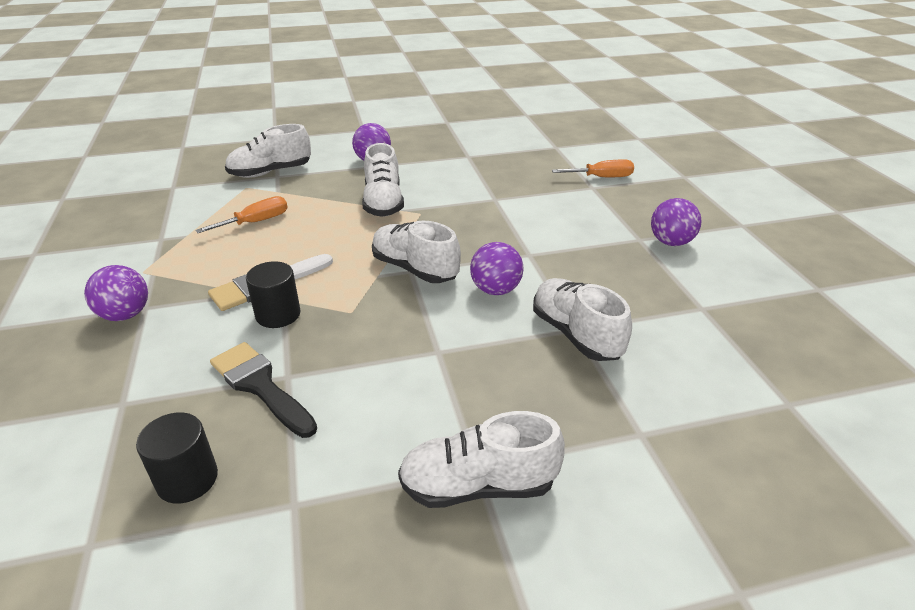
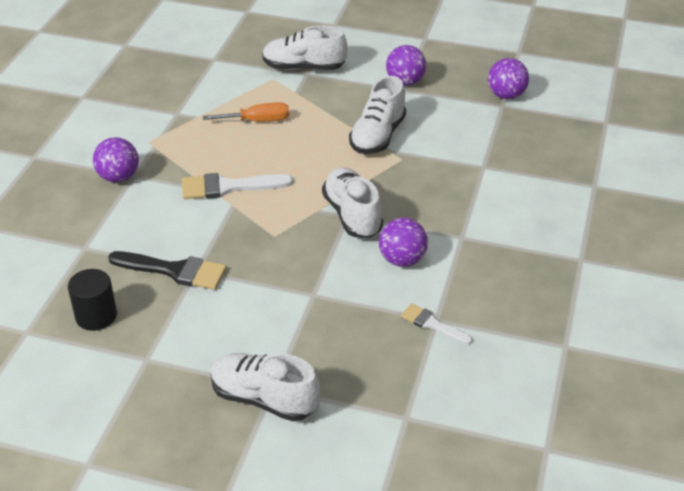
camera: 30 degrees right, 5 degrees up
black brush [210,342,317,438] -> black brush turned 120 degrees clockwise [108,251,227,290]
black cylinder [246,261,301,328] -> none
white shoe [533,278,632,361] -> white brush [401,303,472,345]
orange screwdriver [552,159,634,177] -> none
purple ball [651,198,702,246] -> purple ball moved to [488,58,529,99]

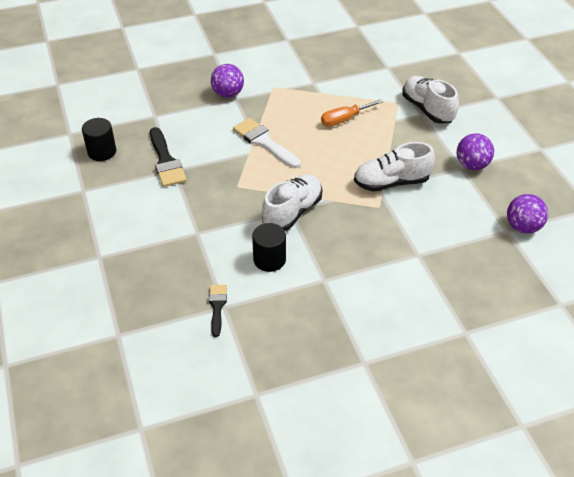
camera: 55 degrees right, 5 degrees up
orange screwdriver [203,102,289,122] -> orange screwdriver turned 105 degrees clockwise [321,99,384,127]
white shoe [211,353,321,421] -> none
purple ball [379,218,428,267] -> black cylinder [252,223,286,272]
white brush [401,303,472,345] -> black brush [209,285,227,337]

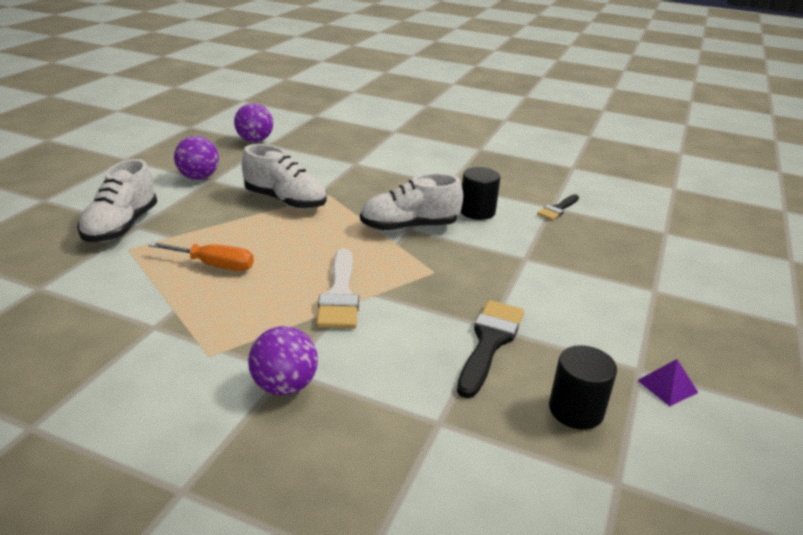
camera: 140 degrees left, 15 degrees down
none -> purple pyramid [637,359,699,406]

